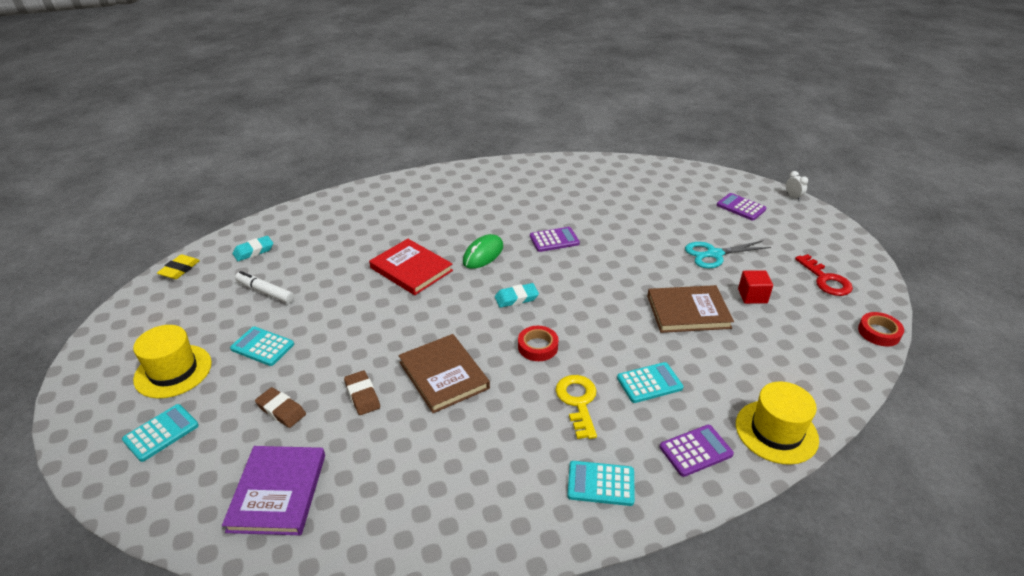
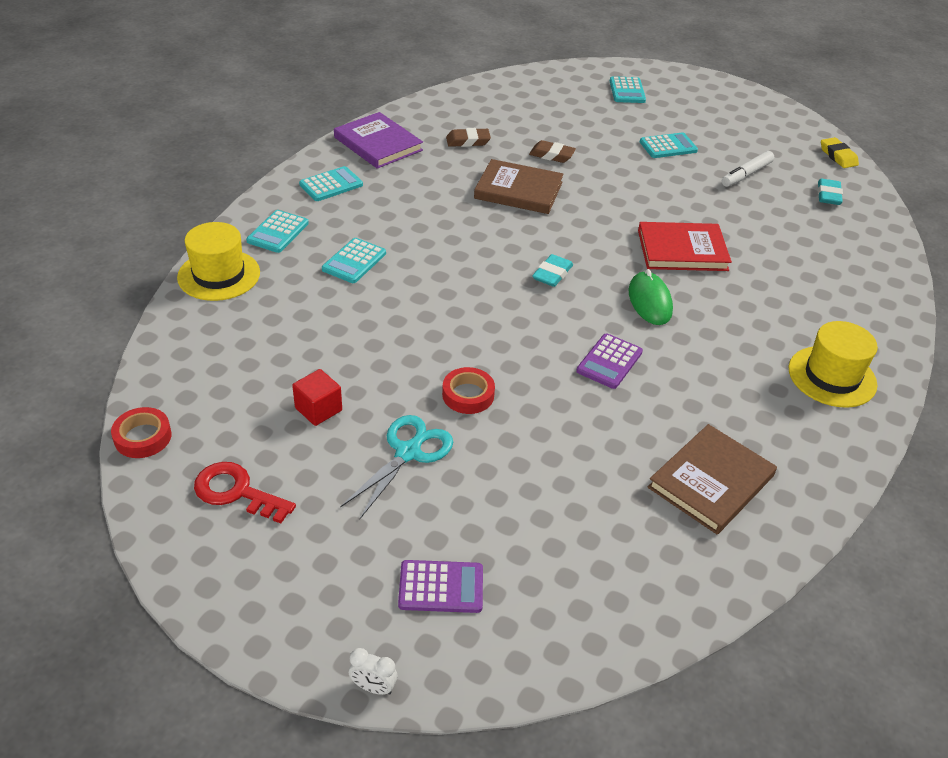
camera: 135 degrees right, 5 degrees up
yellow hat [133,325,212,398] -> yellow hat moved to [789,321,878,408]
purple book [222,446,325,535] -> purple book moved to [334,112,423,169]
white marker [235,271,294,303] -> white marker turned 150 degrees clockwise [722,151,774,187]
brown eraser [255,387,306,428] -> brown eraser moved to [446,128,491,147]
red tape [518,326,558,361] -> red tape moved to [442,367,495,414]
yellow key [556,375,597,439] -> none
brown book [647,285,734,333] -> brown book moved to [648,424,777,534]
purple calculator [660,425,734,477] -> turquoise calculator [246,210,309,253]

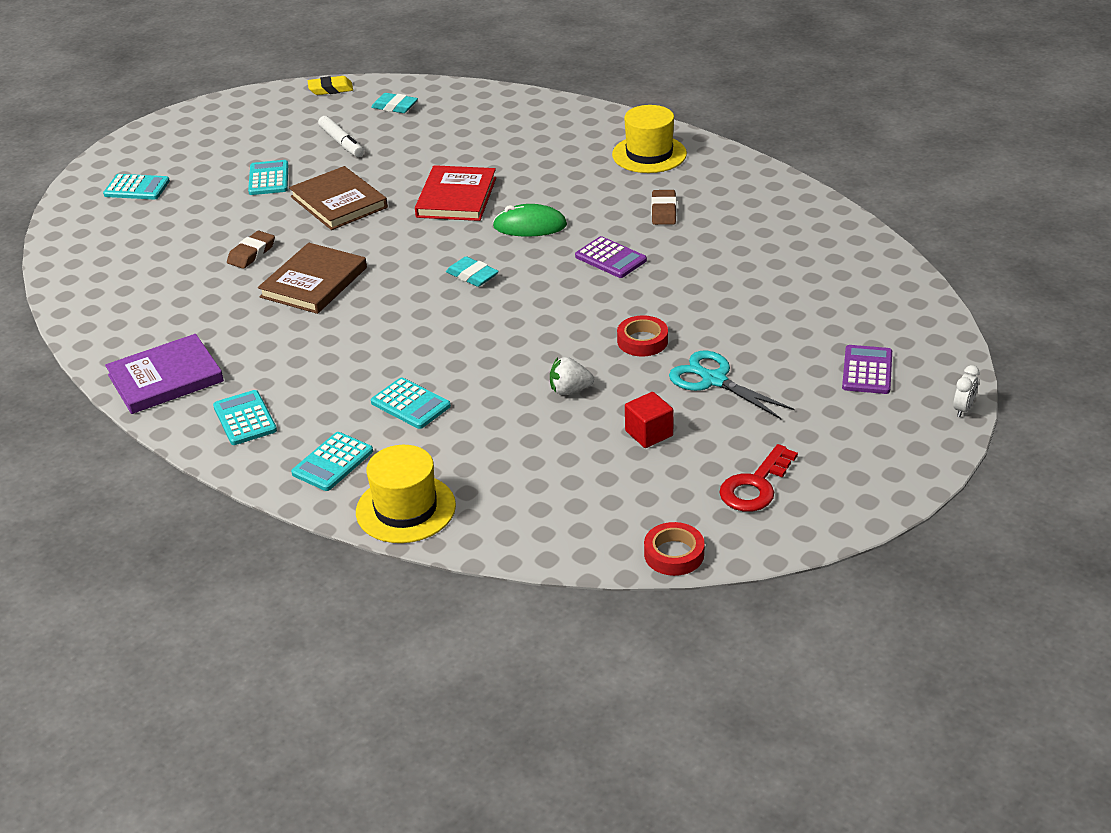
camera: 75 degrees left, 5 degrees down
turquoise calculator [246,210,309,253] -> turquoise calculator turned 90 degrees clockwise [291,432,373,491]
brown eraser [446,128,491,147] -> brown eraser moved to [651,190,676,225]
brown book [648,424,777,534] -> brown book moved to [289,166,388,230]
none -> white strawberry [550,357,594,395]

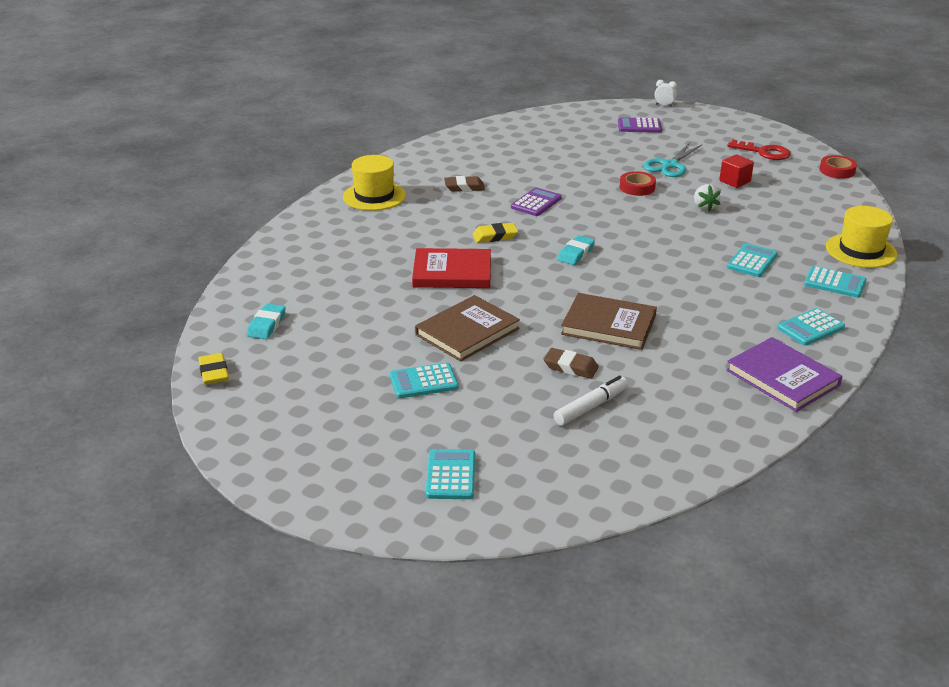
camera: 100 degrees left, 5 degrees down
white marker [318,116,364,157] -> white marker moved to [553,375,628,426]
green mouse [493,204,567,237] -> yellow eraser [472,223,518,243]

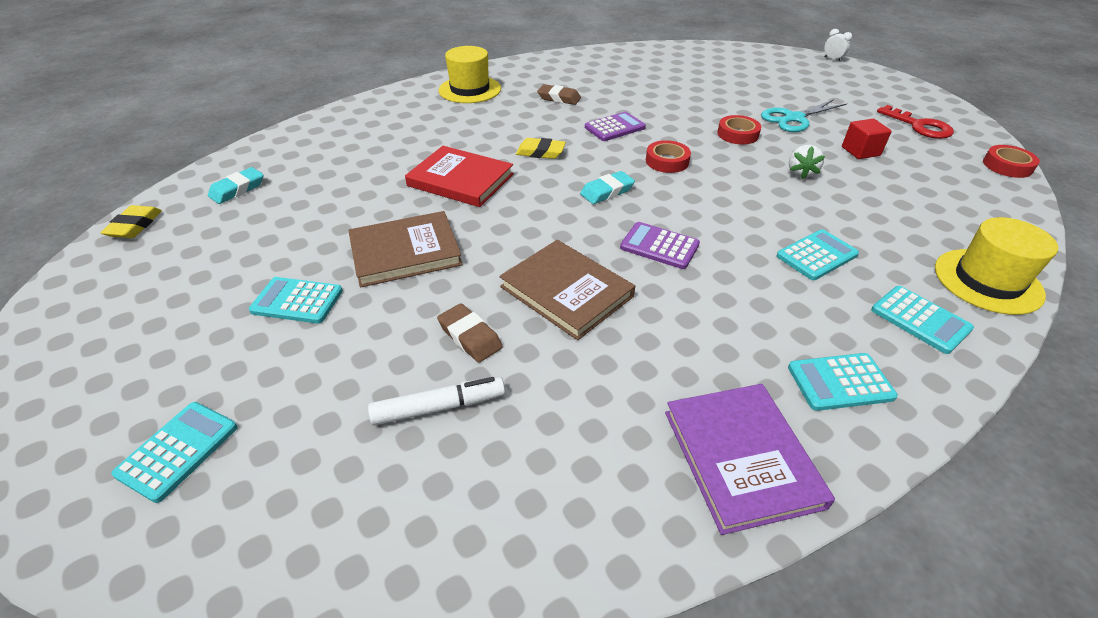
camera: 25 degrees right, 10 degrees up
purple calculator [618,117,662,133] -> purple calculator moved to [620,222,700,269]
none -> red tape [646,140,691,173]

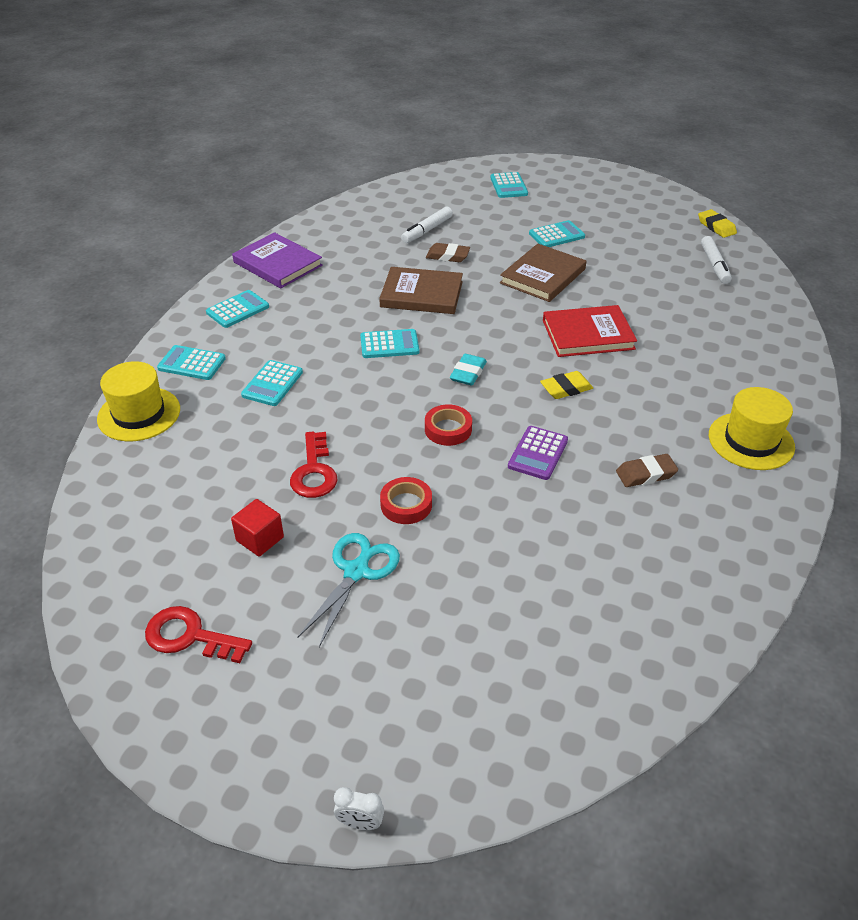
camera: 145 degrees right, 0 degrees up
turquoise eraser [208,167,264,204] -> white marker [701,236,732,284]
purple calculator [620,222,700,269] -> turquoise calculator [360,329,419,358]
white strawberry [789,145,825,179] -> red key [290,432,338,498]
red tape [983,145,1040,178] -> none

